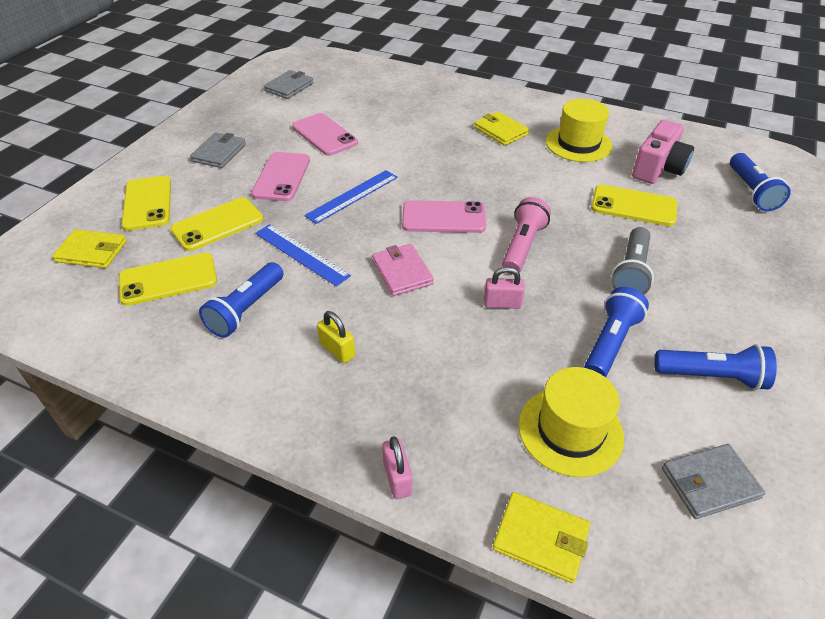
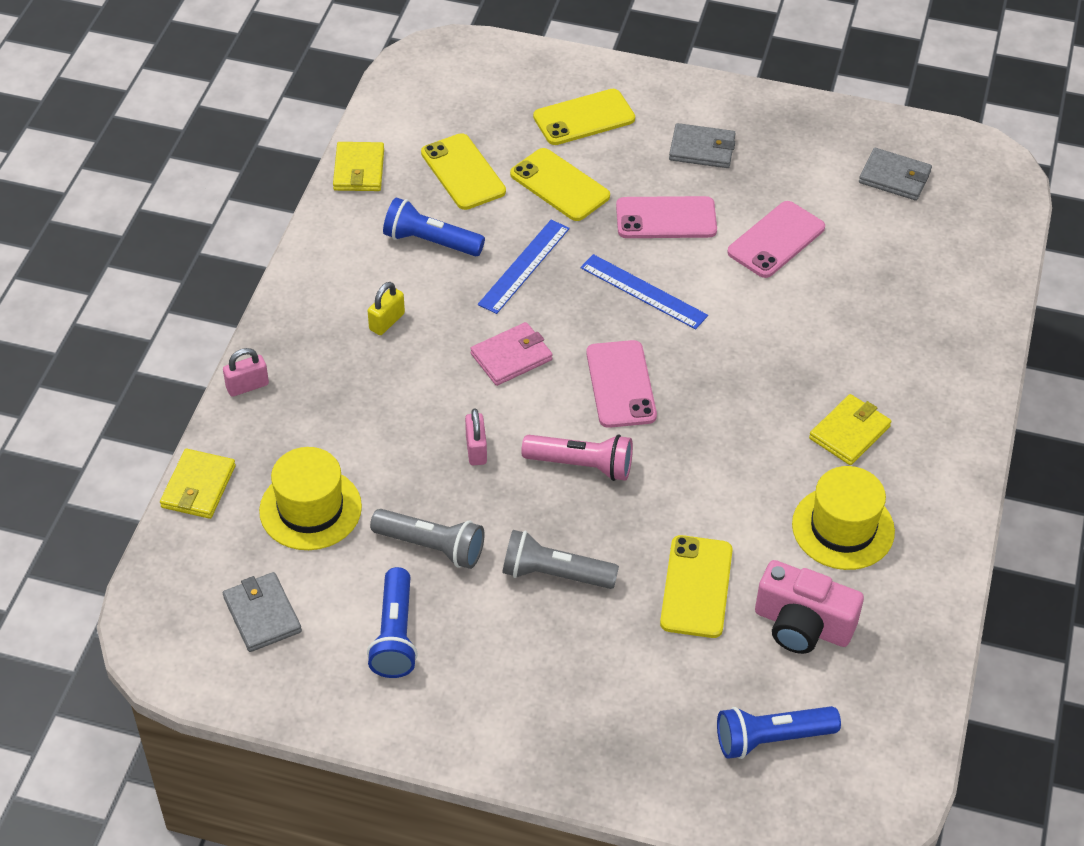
camera: 80 degrees right, 5 degrees up
yellow wallet [52,229,127,268] -> yellow wallet moved to [333,142,384,191]
blue flashlight [584,287,649,377] -> grey flashlight [370,509,485,569]

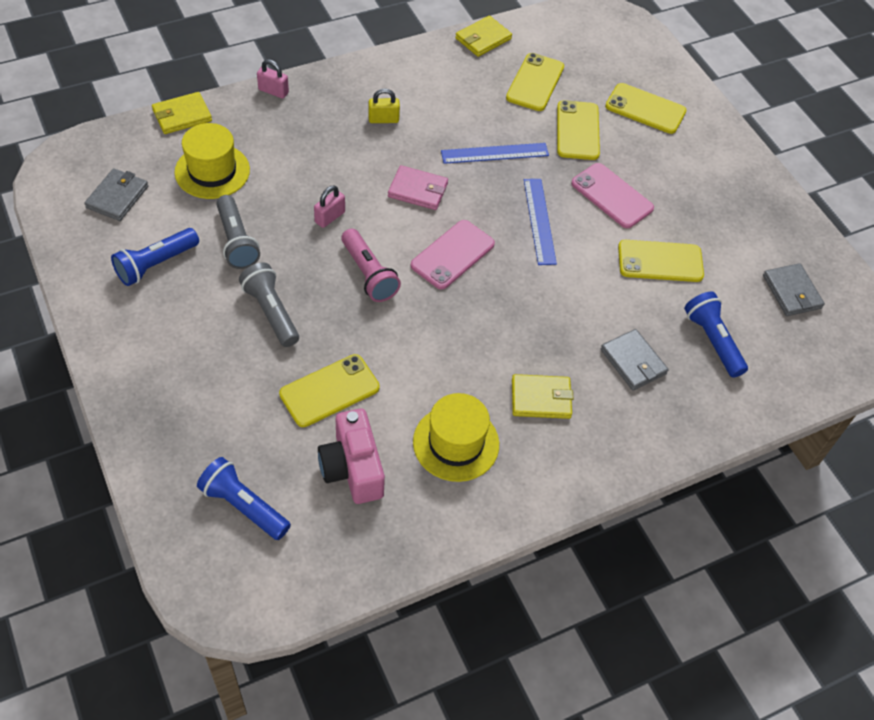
camera: 45 degrees right, 5 degrees up
blue flashlight [383,198,485,256] -> blue flashlight moved to [684,291,748,378]
grey wallet [669,123,736,168] -> grey wallet moved to [601,329,669,390]
pink phone [727,201,825,278] -> yellow phone [618,240,704,282]

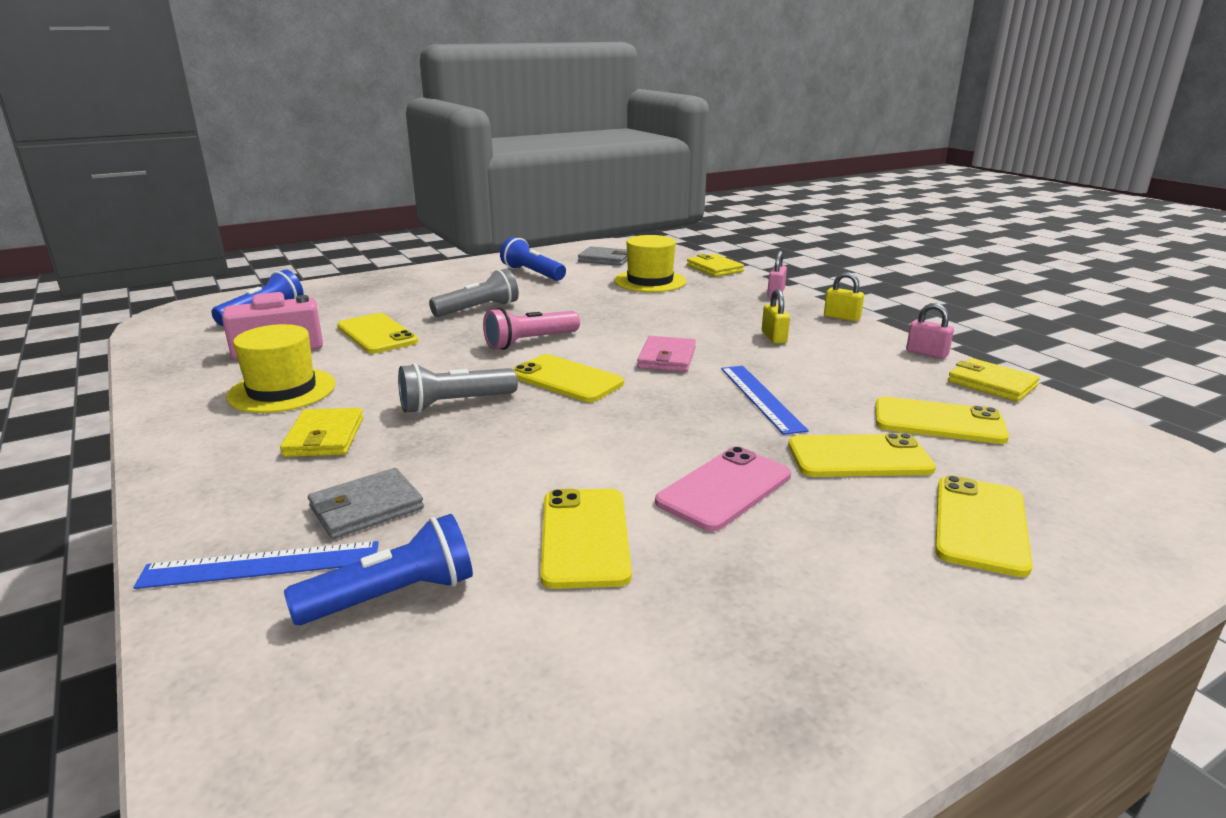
camera: 90 degrees right, 30 degrees down
grey flashlight [216,195,260,269] -> grey flashlight moved to [398,363,518,413]
pink padlock [314,185,345,228] -> pink padlock moved to [906,303,954,359]
pink phone [411,220,495,289] -> yellow phone [513,354,624,402]
blue ruler [524,179,557,265] -> blue ruler moved to [133,541,379,589]
grey wallet [763,263,825,316] -> none
none -> yellow padlock [824,272,864,321]

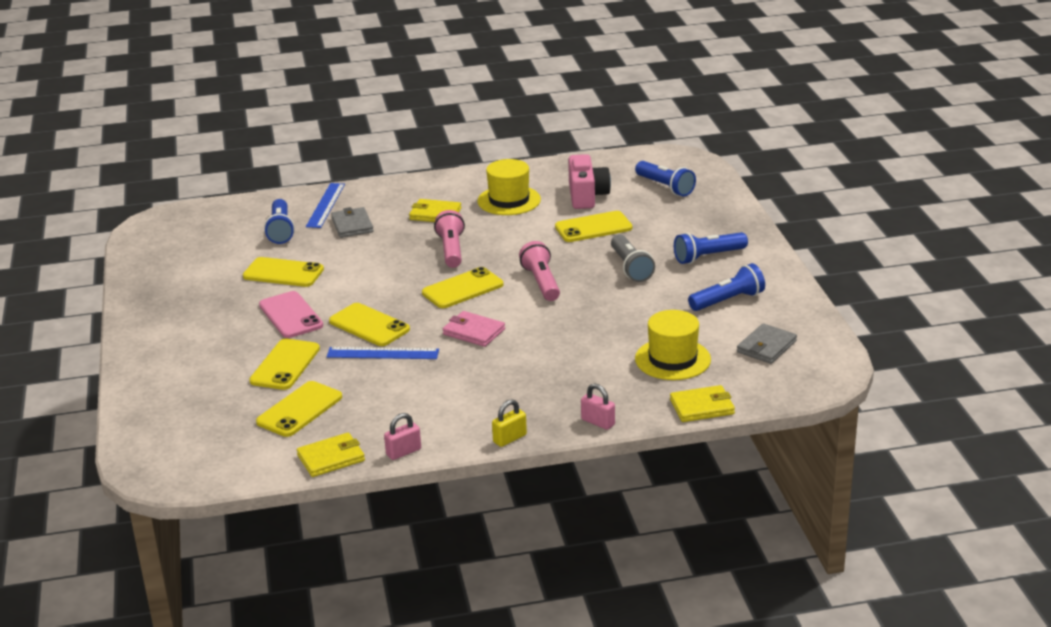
camera: 110 degrees right, 5 degrees up
grey flashlight [398,363,518,413] -> pink flashlight [434,210,465,268]
yellow padlock [762,289,790,344] -> none
yellow phone [935,475,1033,577] -> yellow phone moved to [329,303,410,346]
none -> blue flashlight [674,232,748,264]

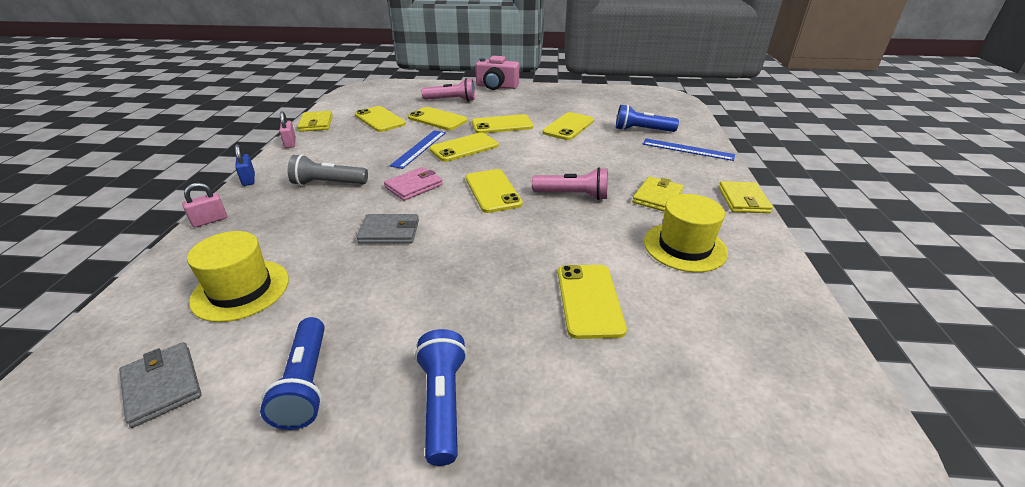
camera: 105 degrees right, 5 degrees up
pink phone [259,291,323,338] -> yellow phone [472,114,533,133]
grey wallet [331,207,374,238] -> grey wallet moved to [357,214,419,244]
yellow padlock [492,399,527,447] -> blue padlock [235,144,255,186]
pink flashlight [519,241,560,301] -> pink flashlight moved to [422,78,475,101]
pink camera [568,154,611,209] -> pink camera moved to [475,56,519,90]
grey flashlight [611,234,655,282] -> grey flashlight moved to [288,154,368,186]
blue flashlight [635,161,696,196] -> none
yellow wallet [670,385,735,422] -> yellow wallet moved to [719,181,773,213]

